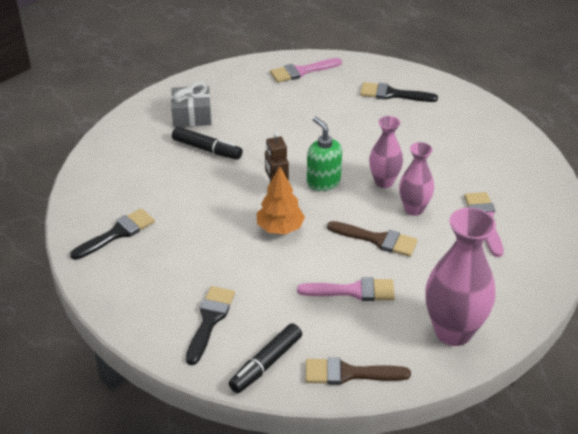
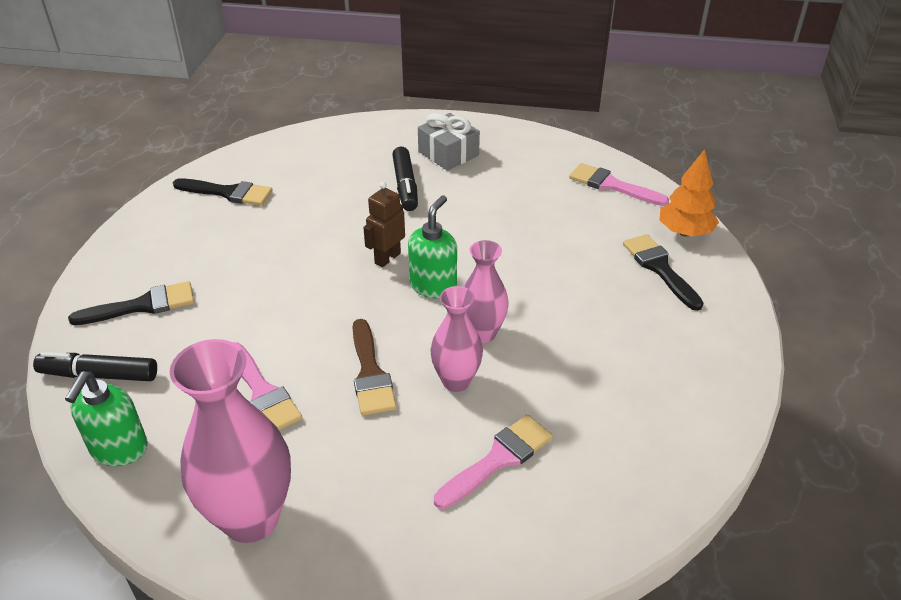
camera: 55 degrees right, 0 degrees up
orange tree [257,166,305,234] -> orange tree moved to [660,149,719,237]
brown brush [305,358,411,385] -> green soap dispenser [65,372,148,466]

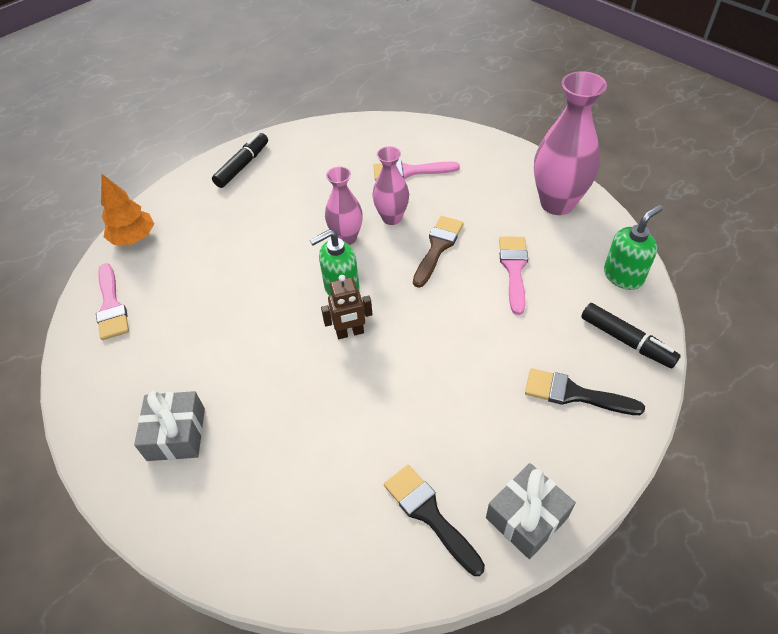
camera: 140 degrees left, 10 degrees up
black marker [392,146,418,211] -> black marker moved to [212,133,268,188]
black brush [623,234,703,311] -> none
none -> grey gift [486,463,576,559]

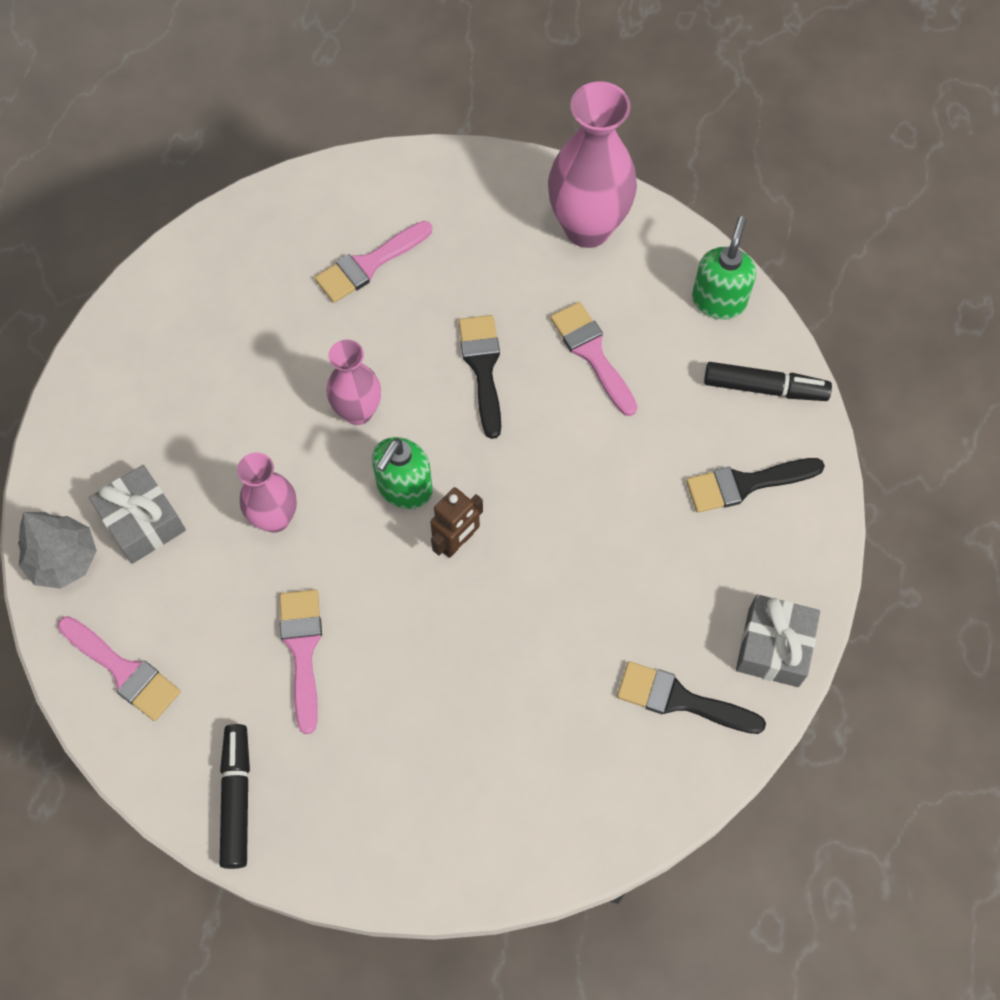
camera: 35 degrees left, 15 degrees up
orange tree [101,174,154,245] -> grey tree [18,512,97,589]
grey gift [134,391,205,461] -> grey gift moved to [89,465,186,564]
black marker [212,133,268,188] -> black marker moved to [220,724,250,869]
pink vase [372,146,409,225] -> pink vase moved to [237,453,297,533]
brown brush [413,216,464,288] -> black brush [459,315,501,439]
none -> pink brush [279,589,322,734]

